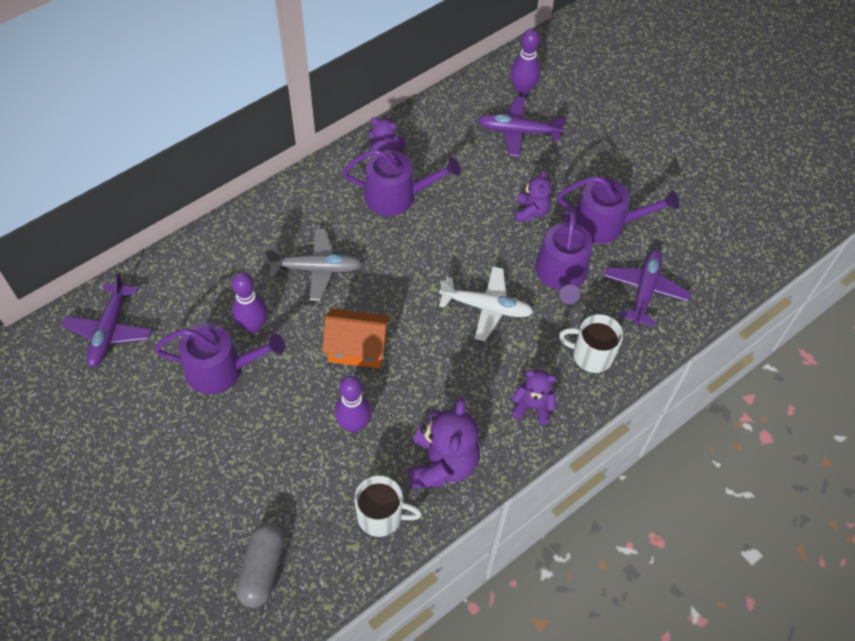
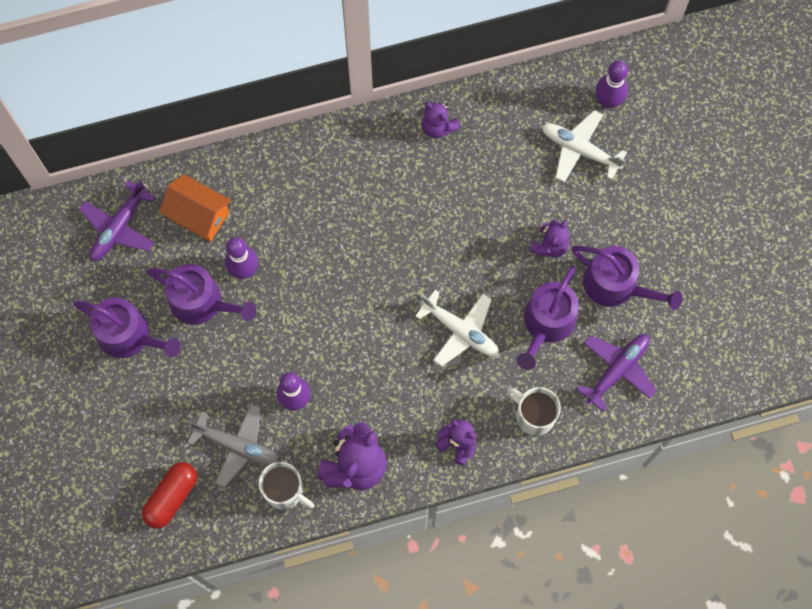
camera: 25 degrees right, 15 degrees up
grey capsule [236,523,284,608] -> red capsule [142,462,197,529]
grey plane [265,228,362,301] -> grey plane moved to [187,404,279,488]
orange house [322,309,390,369] -> orange house moved to [159,174,231,242]
purple watering can [342,149,461,216] -> purple watering can moved to [73,297,181,358]
purple plane [478,96,566,157] -> white plane [542,110,627,183]

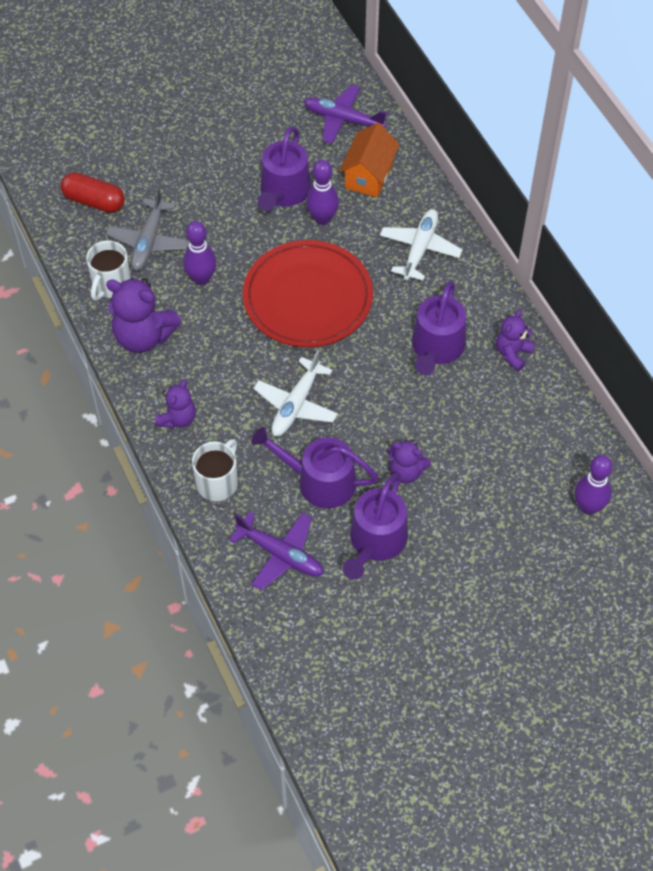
camera: 80 degrees right, 15 degrees down
purple watering can [73,297,181,358] -> purple watering can moved to [412,281,466,375]
white plane [542,110,627,183] -> white plane moved to [380,209,463,281]
none -> red plate [243,240,373,347]

